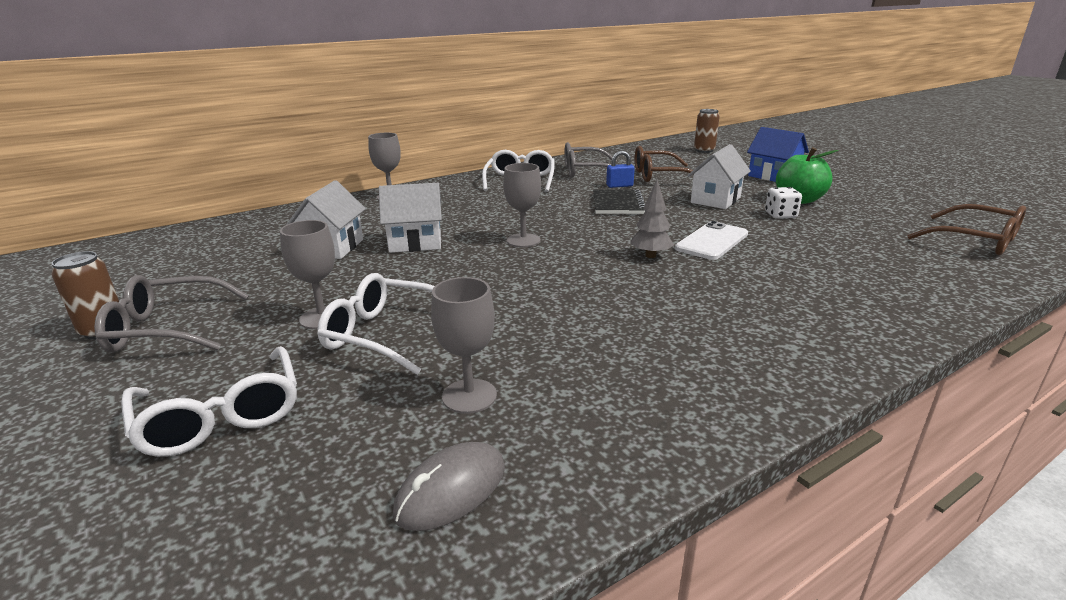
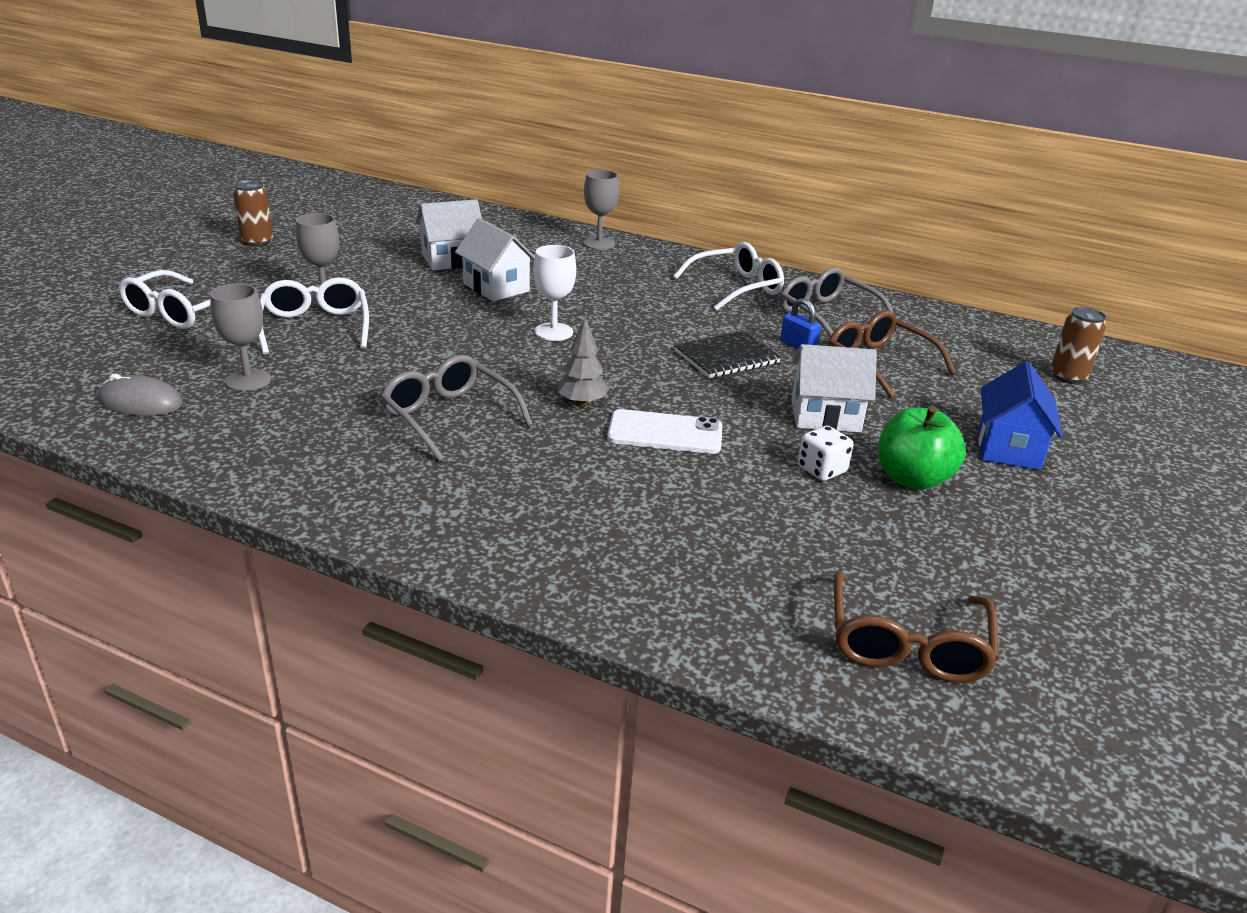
camera: 55 degrees right, 5 degrees up
grey glasses [94,275,249,353] -> grey glasses moved to [381,355,533,462]
grey goblet [503,163,541,247] -> white goblet [534,245,576,341]

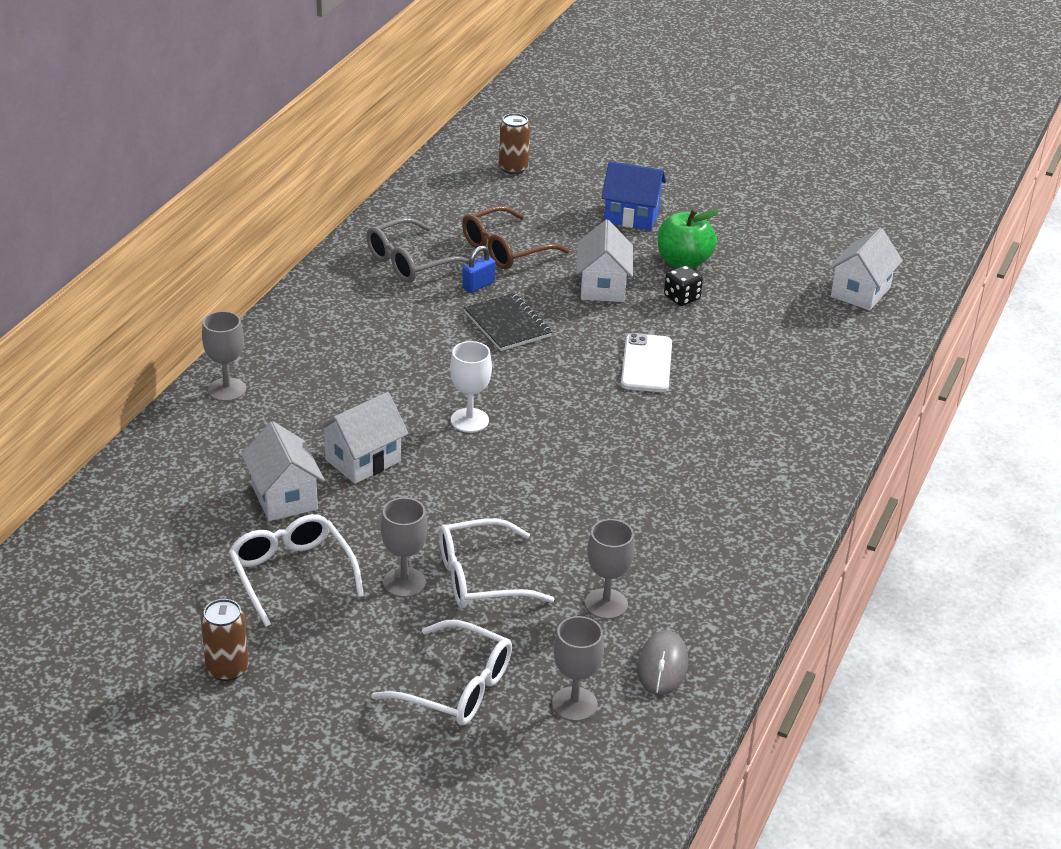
camera: 90 degrees left, 5 degrees up
grey glasses [381,355,533,462] -> none
grey tree [557,317,609,407] -> none
white glasses [673,242,784,310] -> white glasses moved to [229,514,364,627]
white dice [798,426,853,481] -> black dice [664,265,703,306]
brown glasses [834,572,999,683] -> white house [828,228,903,311]
none -> grey goblet [552,616,604,721]

